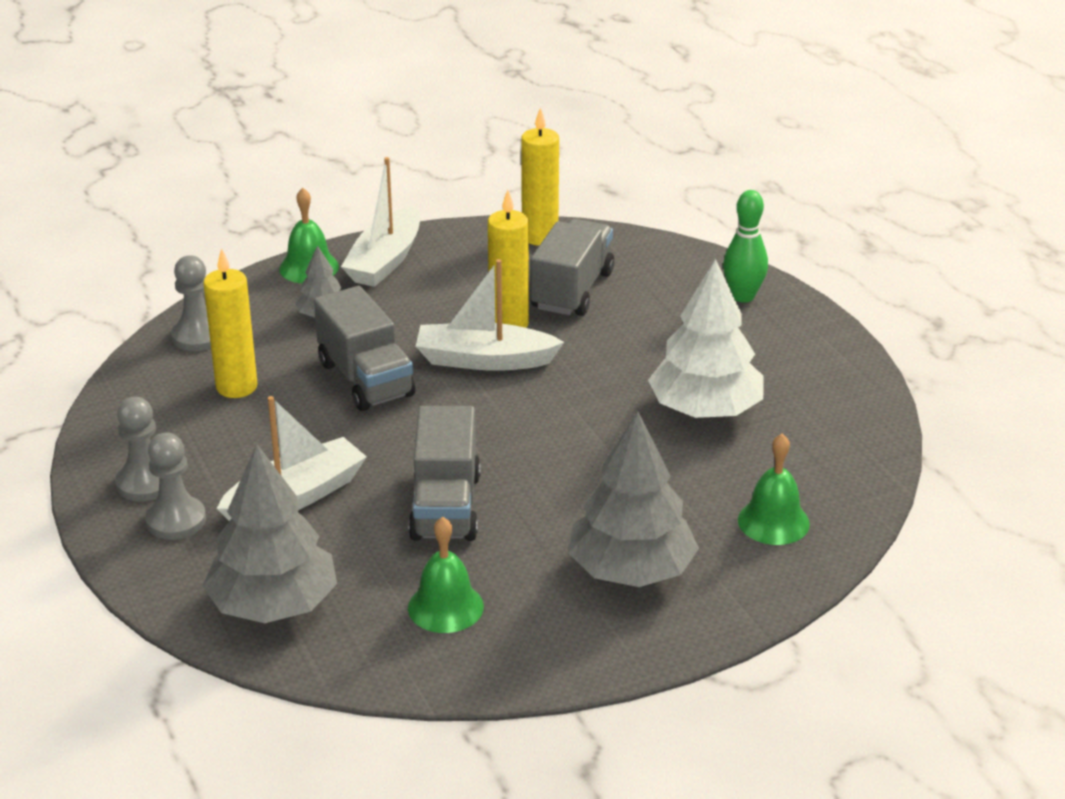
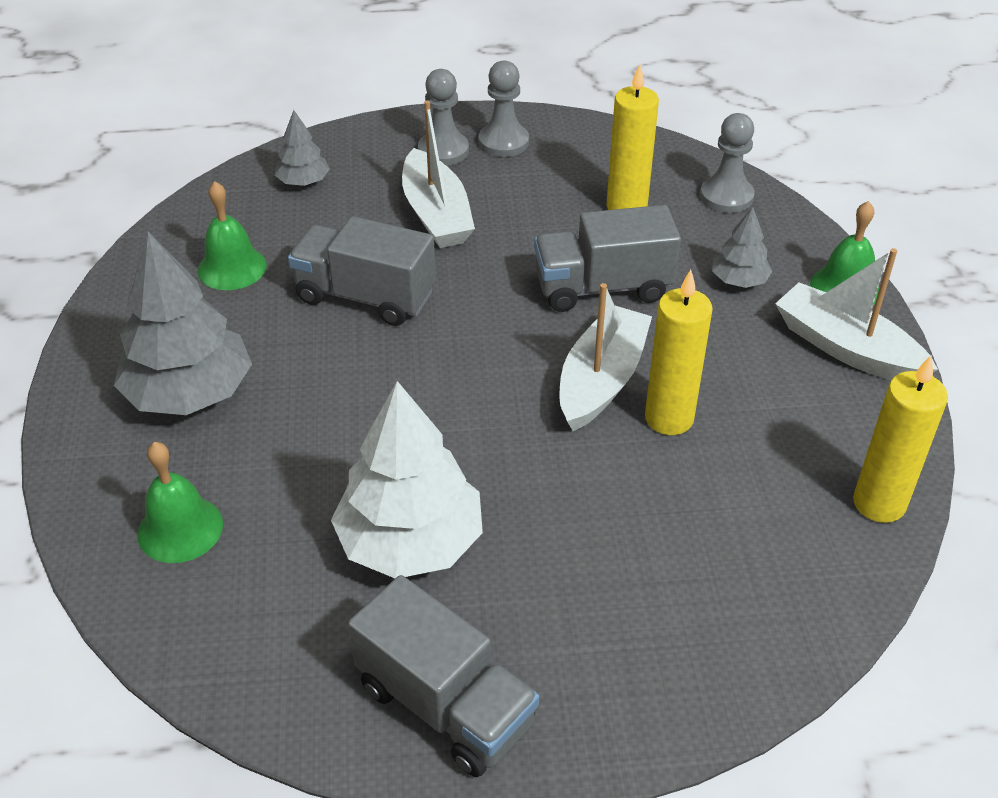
camera: 110 degrees right, 10 degrees up
grey tree [202,444,337,623] -> grey tree [275,110,330,186], size x0.50
grey truck [531,219,614,316] -> grey truck moved to [348,575,539,777]
green bowling pin [723,190,768,303] -> none

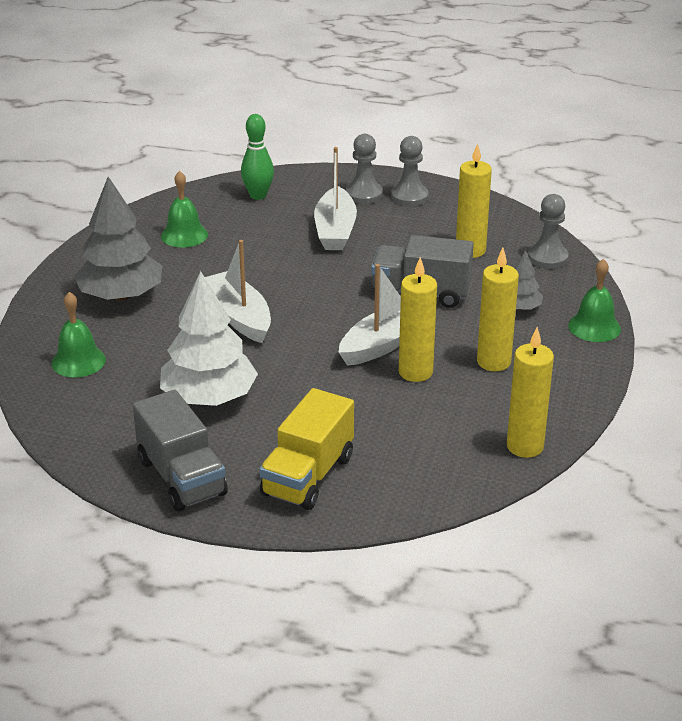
camera: 20 degrees right, 10 degrees down
grey tree [275,110,330,186] -> green bowling pin [241,114,274,200]
grey truck [288,216,436,326] -> none
white boat [775,248,938,380] -> white boat moved to [205,240,271,343]
none -> yellow truck [259,388,354,510]
none -> yellow candle [477,248,519,371]

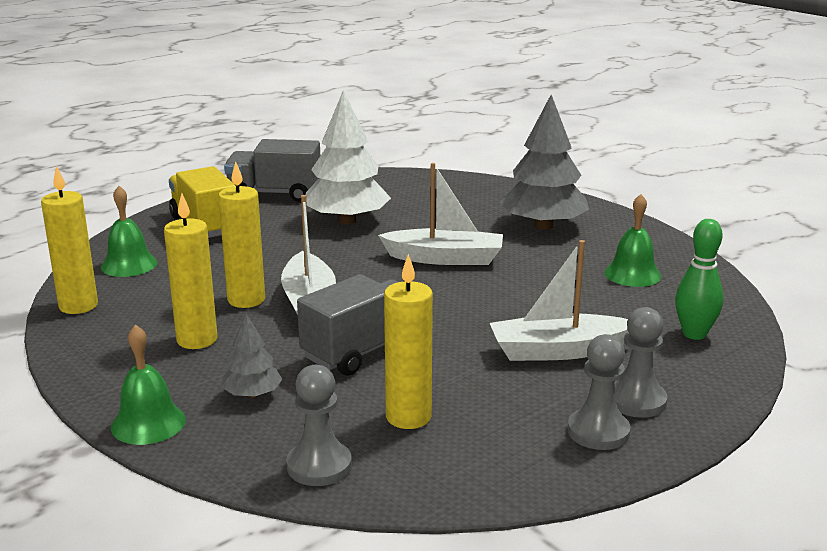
camera: 125 degrees right, 10 degrees down
green bell [51,292,106,377] -> green bell moved to [101,186,157,277]
white boat [314,147,357,250] -> white boat turned 45 degrees counterclockwise [490,240,628,361]

